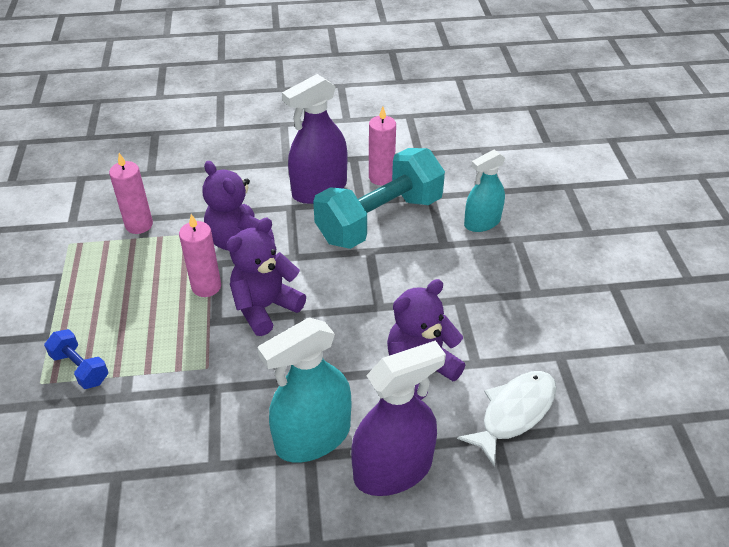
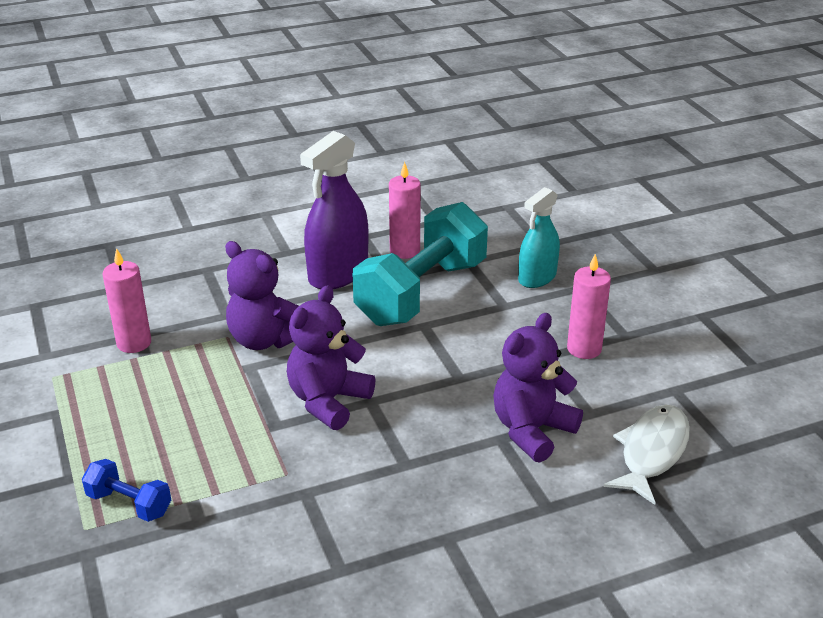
camera: 15 degrees left, 10 degrees down
pink candle [179,214,221,297] -> pink candle moved to [567,254,611,359]
turquoise spray bottle [257,318,351,463] -> none
purple spray bottle [351,340,446,496] -> none

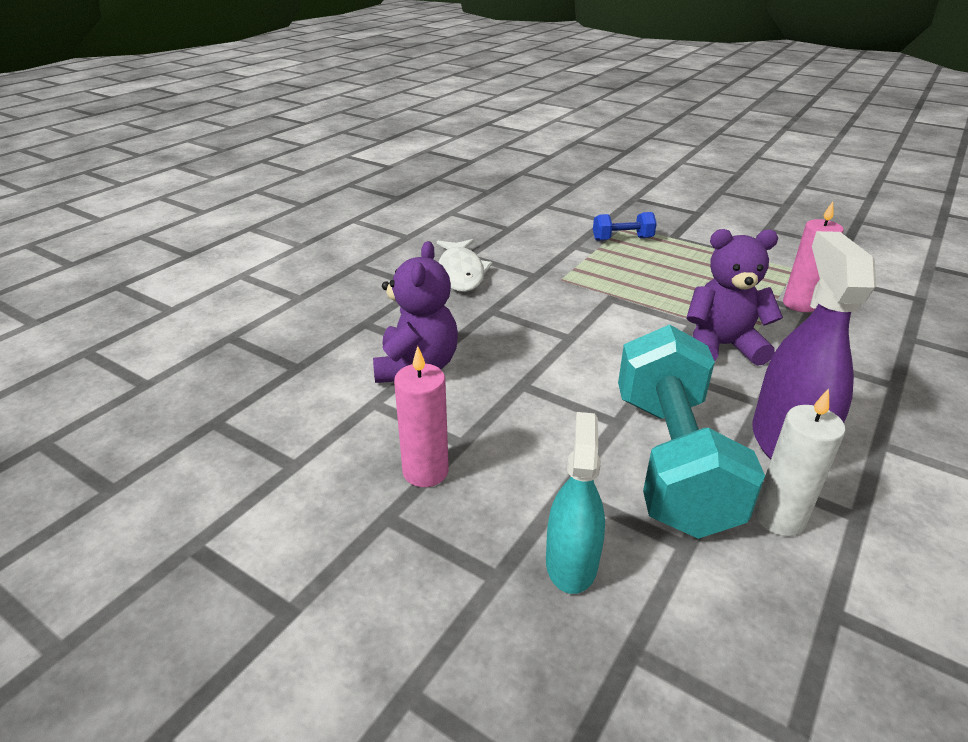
camera: 145 degrees right, 0 degrees up
purple teddy bear [287,285,375,430] -> none
pink candle [389,162,421,259] -> white candle [754,389,845,536]
white fish [604,405,690,505] -> white fish moved to [437,239,493,292]

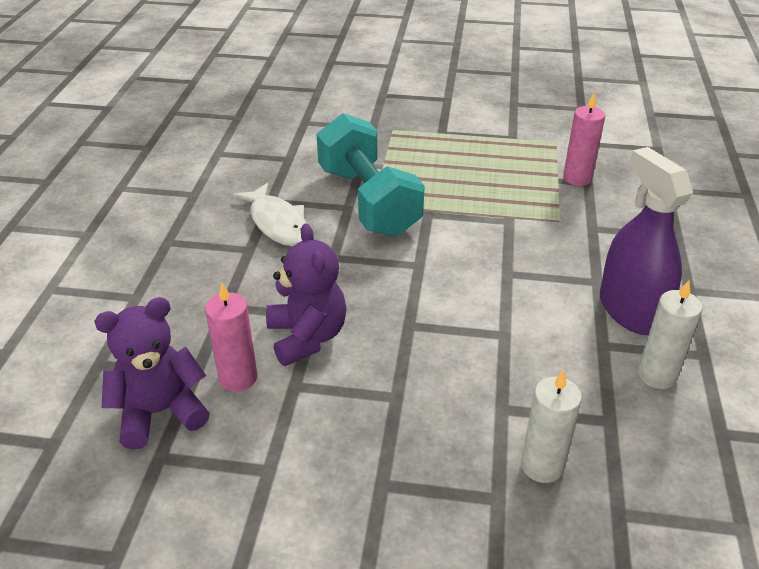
camera: 25 degrees left, 5 degrees up
pink candle [394,346,449,487] -> pink candle moved to [205,283,257,392]
turquoise spray bottle [546,412,605,594] -> white candle [521,370,582,483]
blue dumbbell [593,212,657,241] -> none
turquoise dumbbell [618,324,765,539] -> turquoise dumbbell moved to [317,113,425,237]
purple teddy bear [686,229,783,366] -> purple teddy bear moved to [94,297,210,450]

